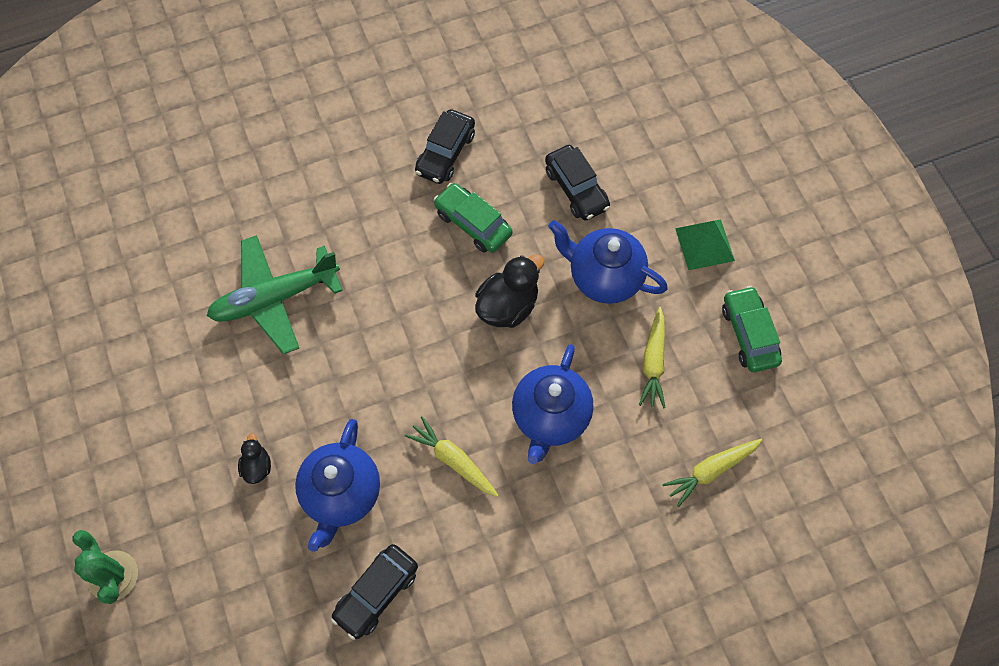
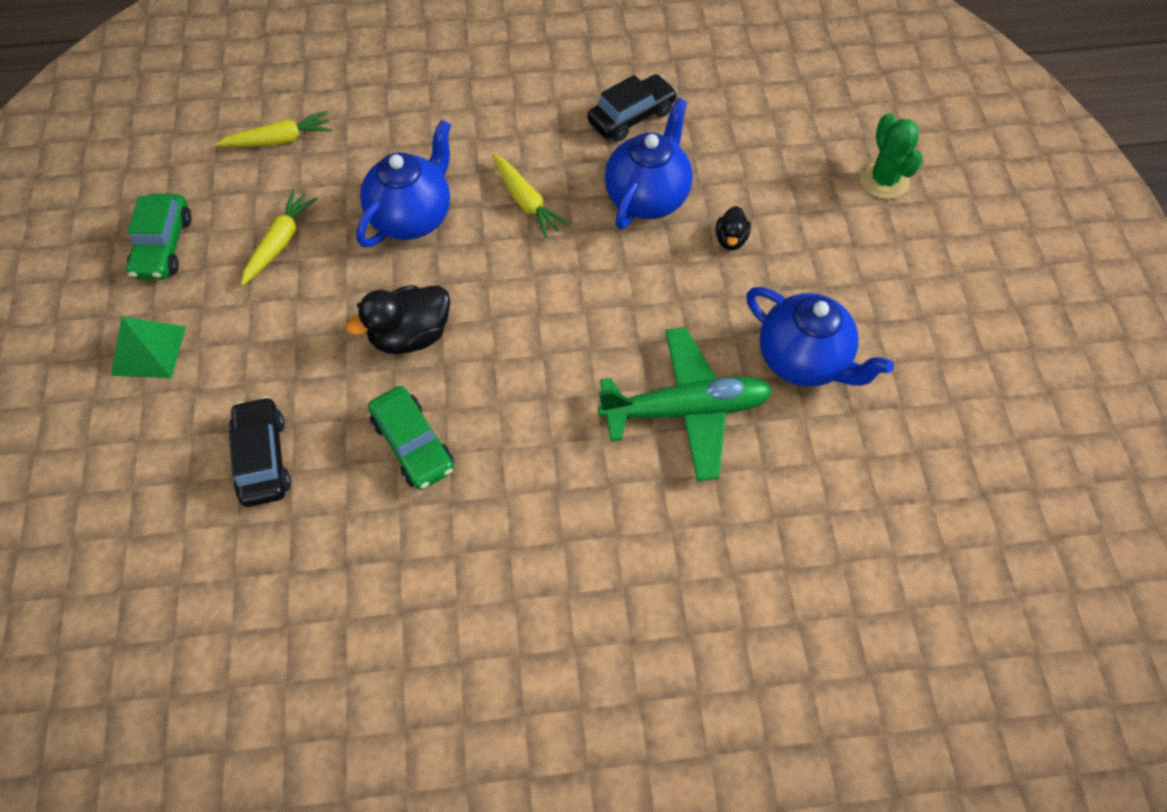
camera: 165 degrees left, 5 degrees down
black car [415,109,475,184] -> none
blue teapot [549,220,668,304] -> blue teapot moved to [746,287,894,387]

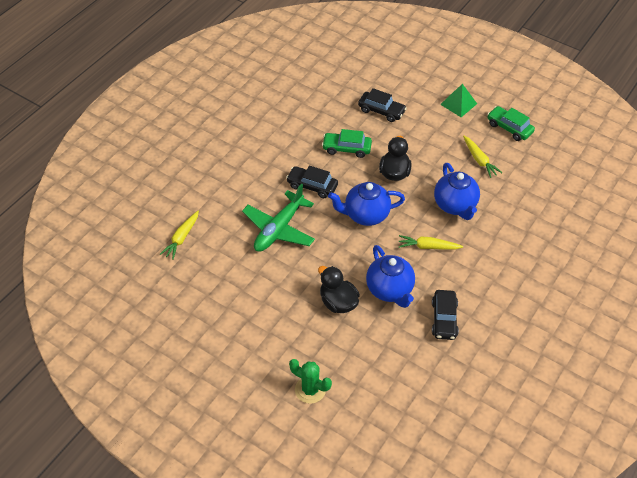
camera: 130 degrees right, 10 degrees down
yellow carrot [215,111,332,147] -> yellow carrot moved to [160,211,199,260]
black duck [716,206,751,250] -> black duck [318,266,360,313], size x1.83
blue teapot [746,287,894,387] -> blue teapot moved to [328,182,405,226]
none -> black car [286,165,338,198]

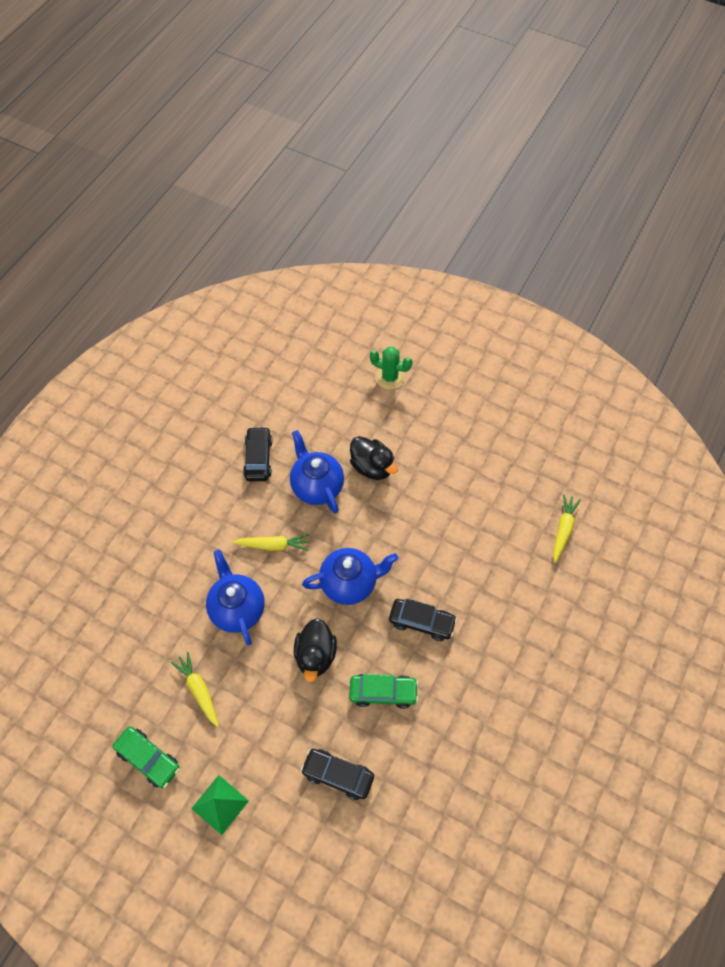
camera: 175 degrees right, 10 degrees up
green plane [242,184,315,252] -> none

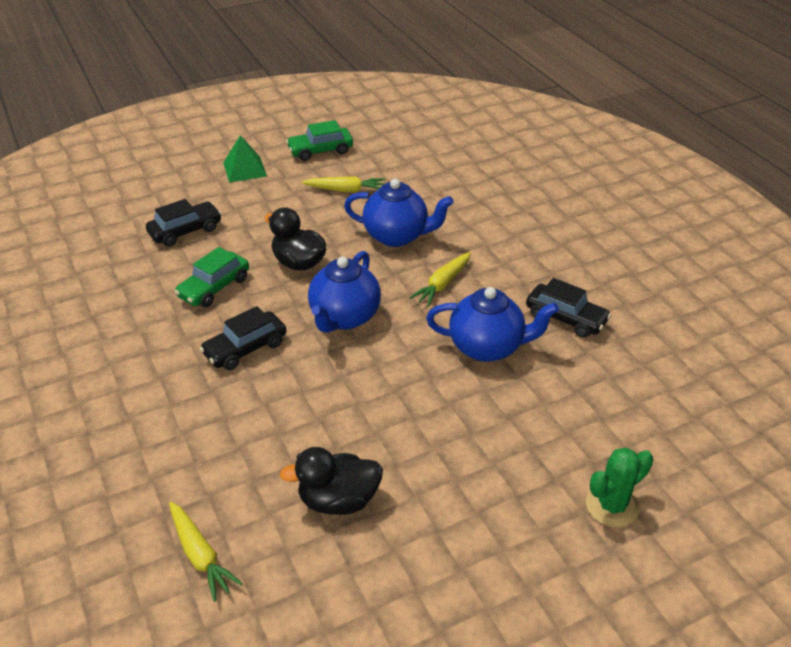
camera: 125 degrees right, 20 degrees down
black duck [350,436,398,480] -> black duck moved to [280,447,383,515]

